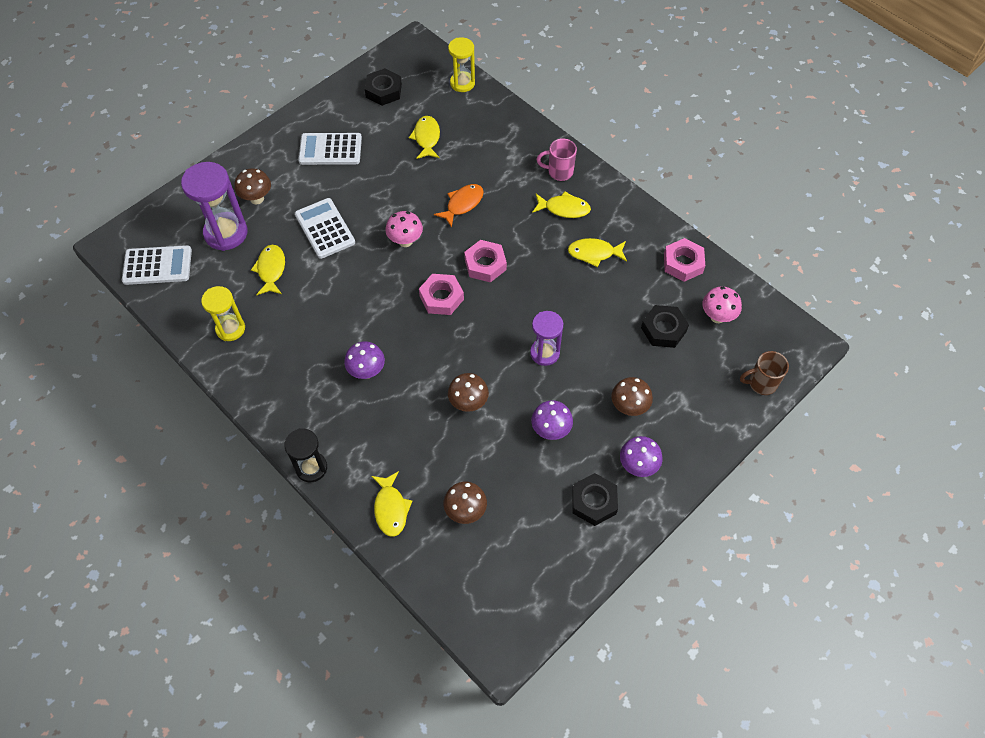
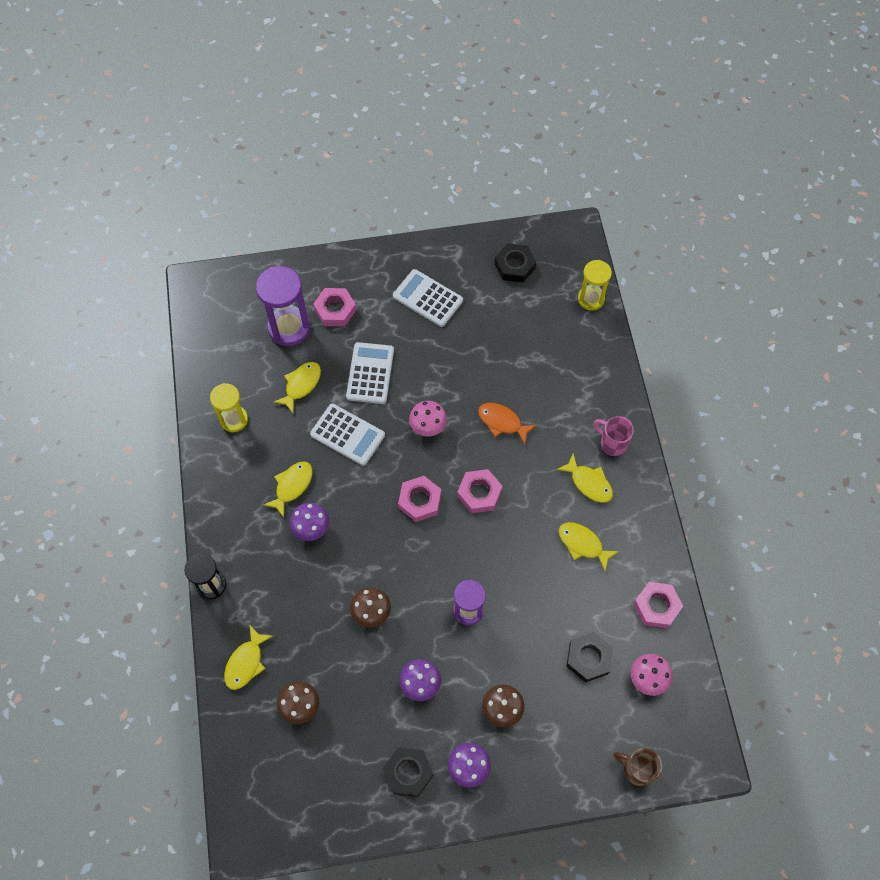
camera: 35 degrees right, 5 degrees up
white calculator [122,245,192,285] -> white calculator moved to [310,404,385,466]
brown mushroom [235,168,271,205] -> pink nut [313,288,356,326]
yellow fish [409,116,440,159] -> yellow fish moved to [264,461,313,517]
orange fish [434,184,484,227] -> orange fish turned 135 degrees counterclockwise [478,403,537,444]

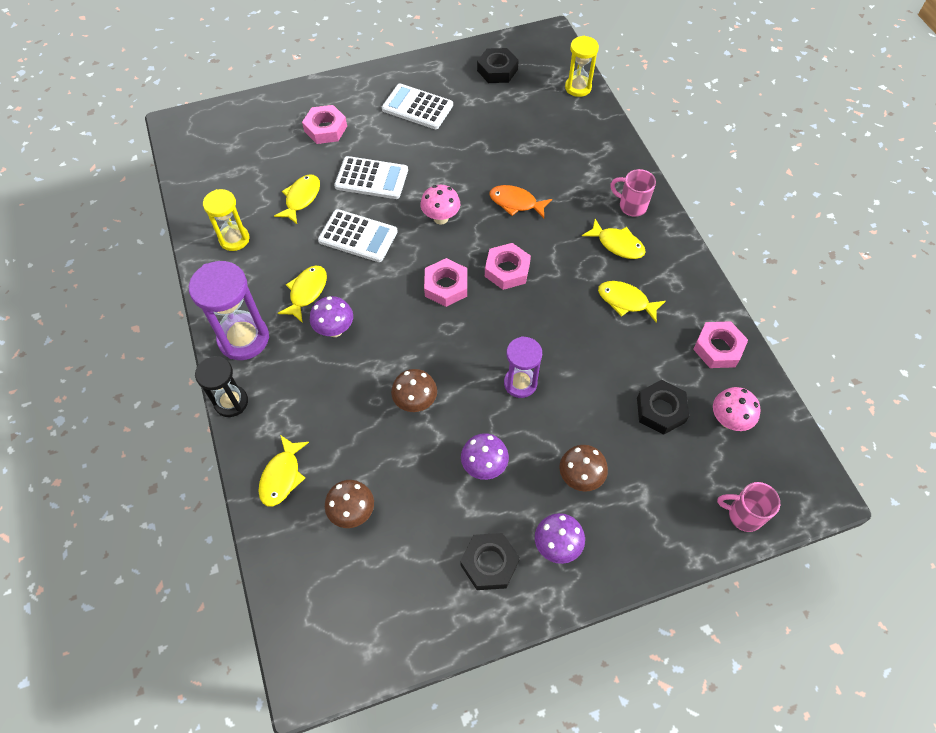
camera: 10 degrees left, 5 degrees down
purple hourglass [256,266,310,346] -> purple hourglass moved to [189,261,269,360]
white calculator [346,342,394,404] -> white calculator turned 105 degrees clockwise [334,156,408,199]
brown mug [613,748,662,786] -> pink mug [717,482,780,532]

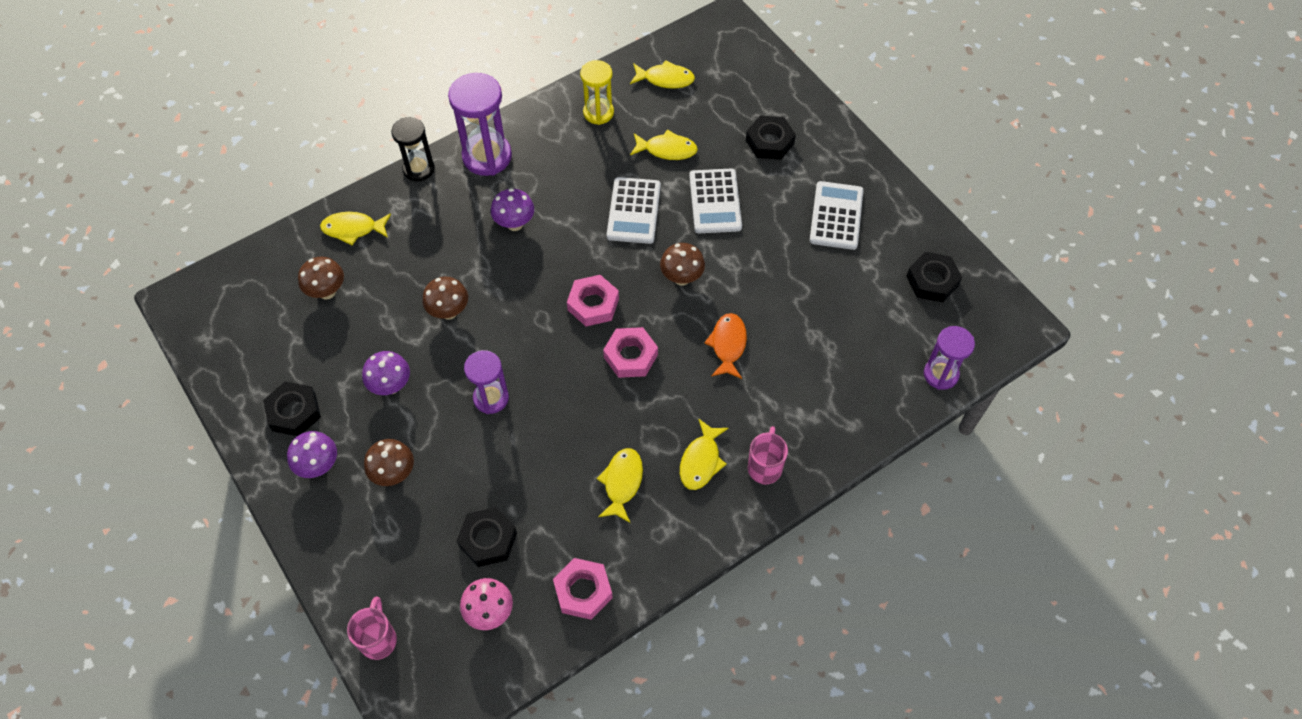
camera: 75 degrees right, 0 degrees up
yellow fish [278,266,327,323] -> yellow fish moved to [630,60,695,88]
pink nut [302,105,347,144] -> black nut [746,116,796,160]
pink mushroom [420,185,460,225] -> brown mushroom [660,243,705,286]
yellow hourglass [565,36,599,97] -> purple hourglass [924,326,975,390]

